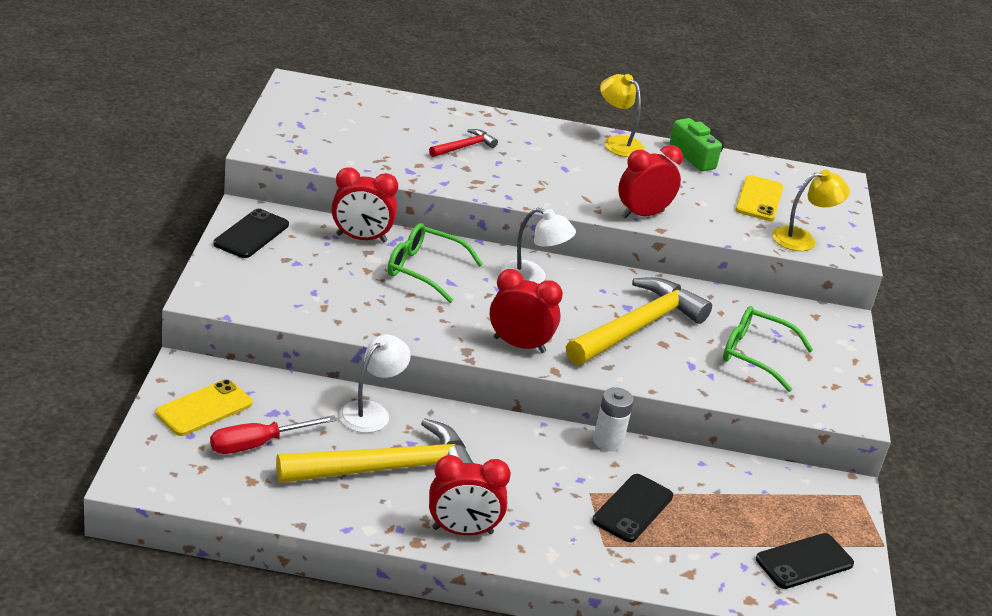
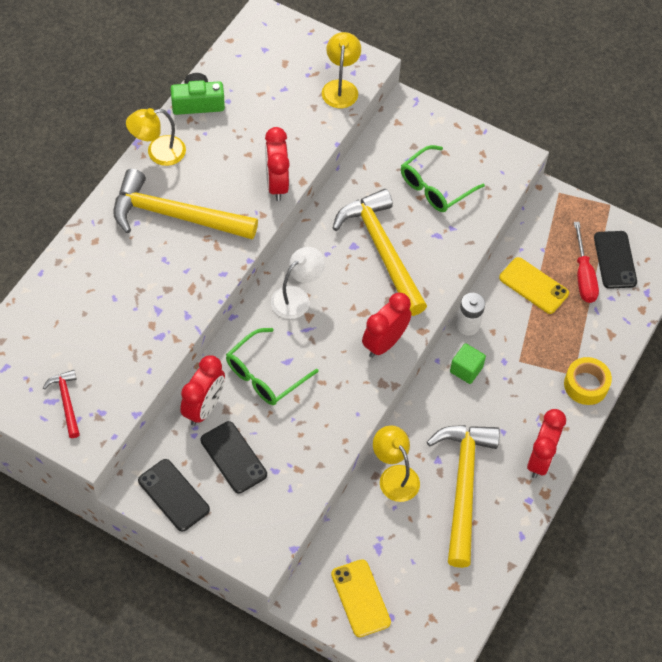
camera: 65 degrees left, 25 degrees up
red screwdriver [210,415,337,454] -> red screwdriver moved to [574,222,599,303]
white lamp [339,335,411,433] -> yellow lamp [373,426,420,502]
red hammer [429,129,498,157] -> red hammer moved to [43,370,80,438]
black phone [592,474,673,542] -> black phone moved to [200,421,267,493]
yellow phone [736,175,783,221] -> yellow phone moved to [499,257,569,314]
none -> yellow hammer [113,169,258,240]
none -> green cube [450,343,486,384]
none -> yellow tape [564,357,612,405]

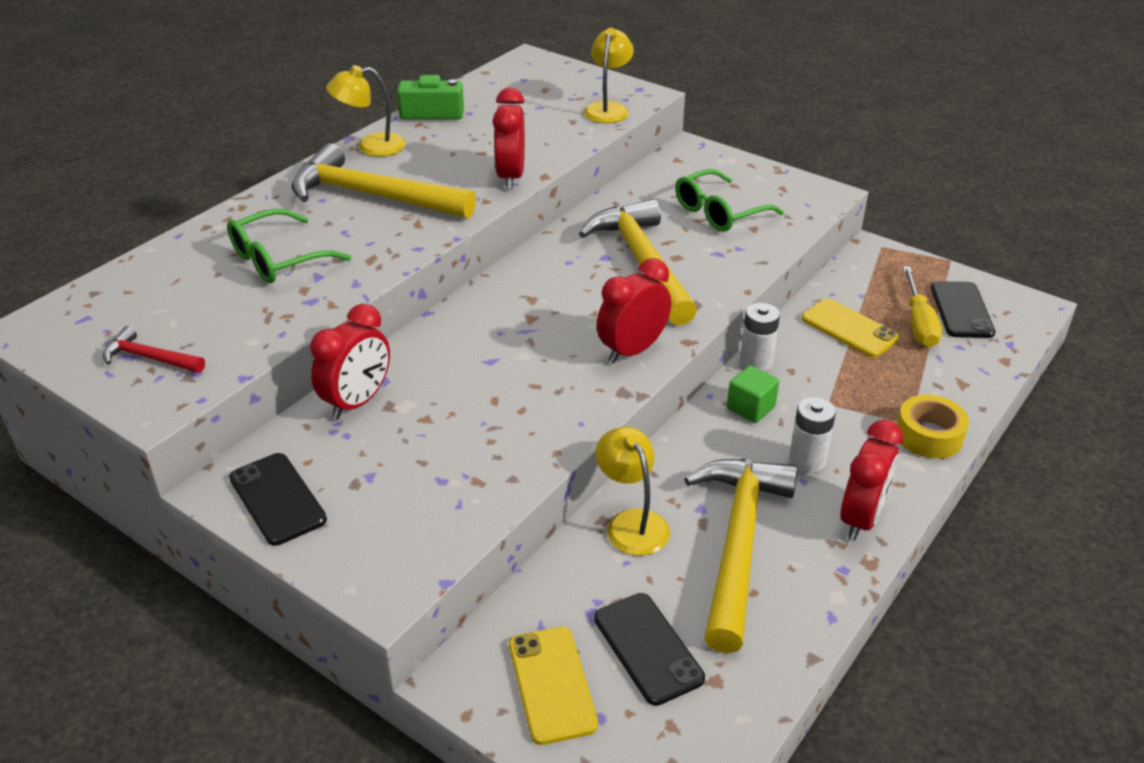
camera: 10 degrees right, 20 degrees down
red hammer [43,370,80,438] -> red hammer turned 60 degrees counterclockwise [103,326,205,373]
black phone [200,421,267,493] -> black phone moved to [594,593,705,706]
green glasses [226,328,319,405] -> green glasses moved to [227,208,351,283]
white lamp [271,247,325,319] -> none
red screwdriver [574,222,599,303] -> yellow screwdriver [903,266,942,347]
none -> white battery [789,397,836,473]

